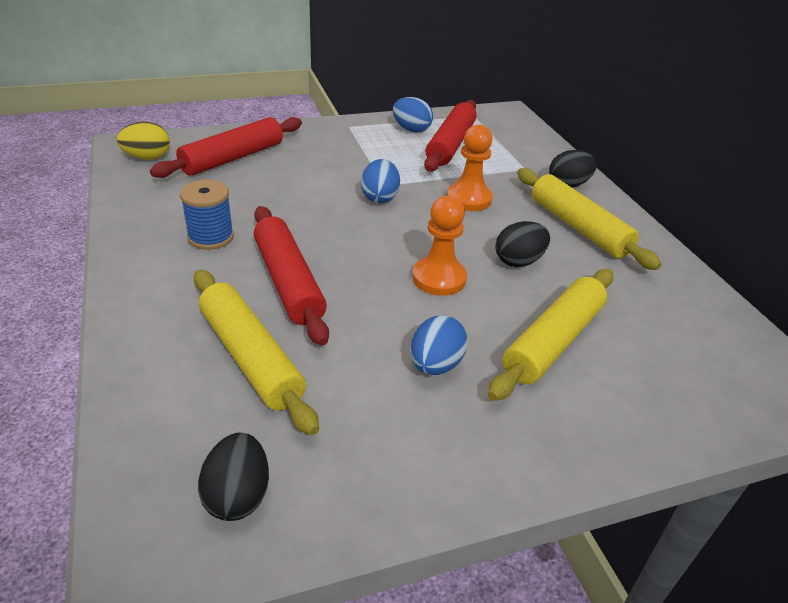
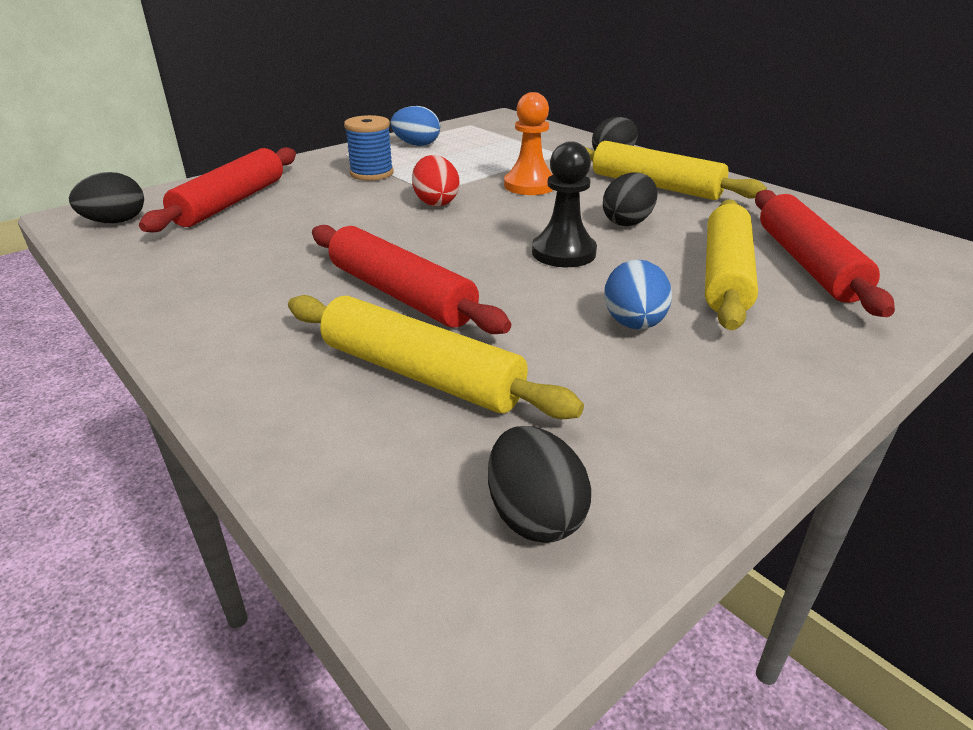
camera: 20 degrees left, 5 degrees down
yellow egg [117,122,170,159] -> black egg [69,172,144,224]
blue spool [180,180,234,250] -> blue spool moved to [344,115,394,181]
blue egg [361,159,400,203] -> red egg [412,155,459,206]
orange pawn [412,196,467,296] -> black pawn [532,141,597,267]
red rolling pin [424,100,477,172] -> red rolling pin moved to [755,190,895,317]

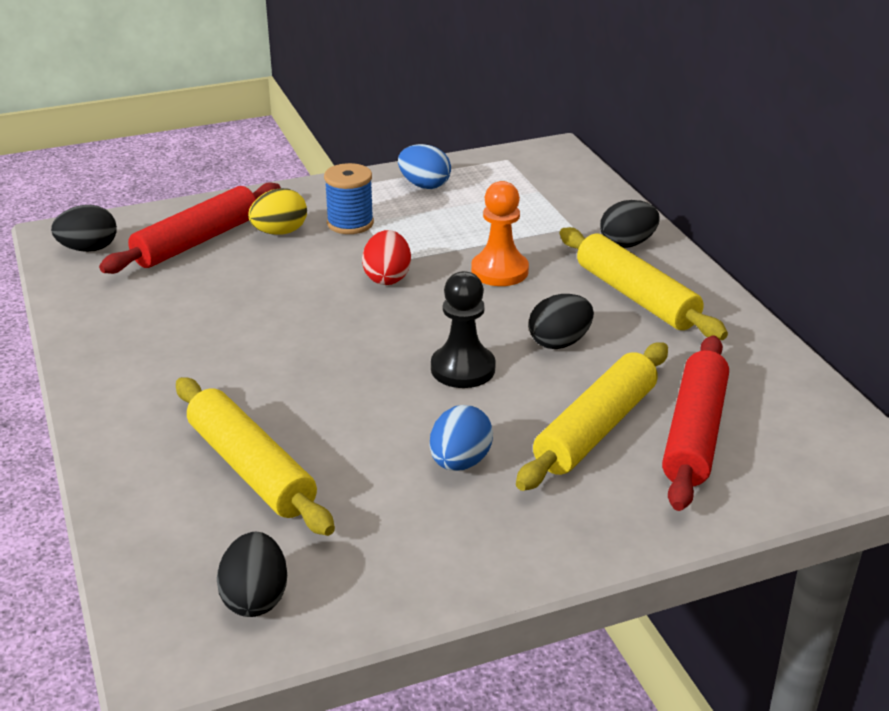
camera: 20 degrees right, 0 degrees up
red rolling pin [312,225,511,334] -> none
none -> yellow egg [248,188,307,235]

